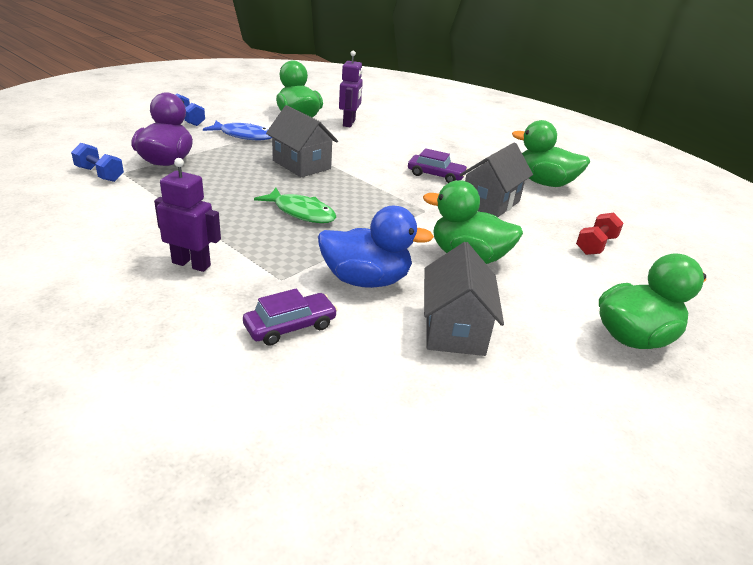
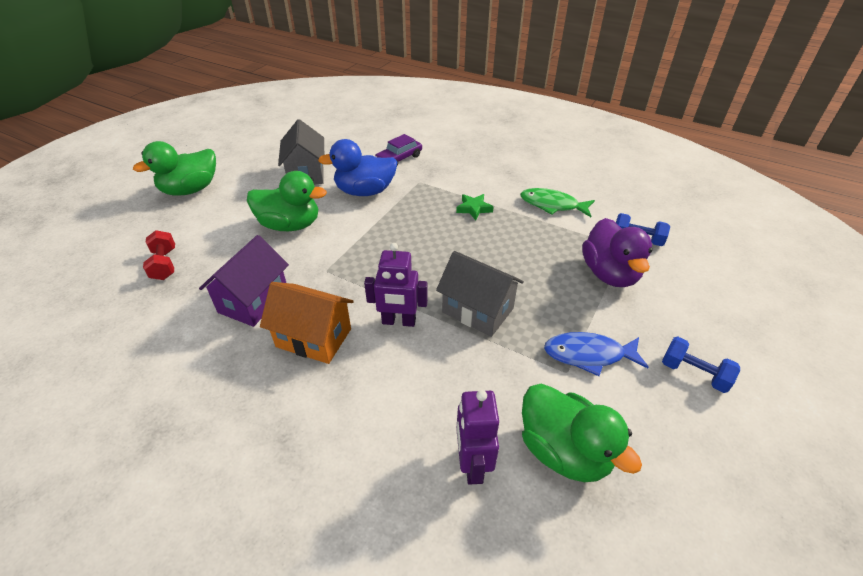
camera: 170 degrees right, 10 degrees up
purple robot [154,158,221,272] -> purple robot moved to [364,243,428,327]
green fish [254,188,336,223] -> green fish moved to [520,188,595,217]
purple car [408,148,468,183] -> orange house [260,282,354,364]
grey house [460,143,533,217] -> purple house [199,235,289,327]
green duck [512,120,590,187] -> none
red dumbbell [576,212,624,255] -> red dumbbell turned 45 degrees counterclockwise [143,230,175,280]
none -> green star [456,194,494,220]

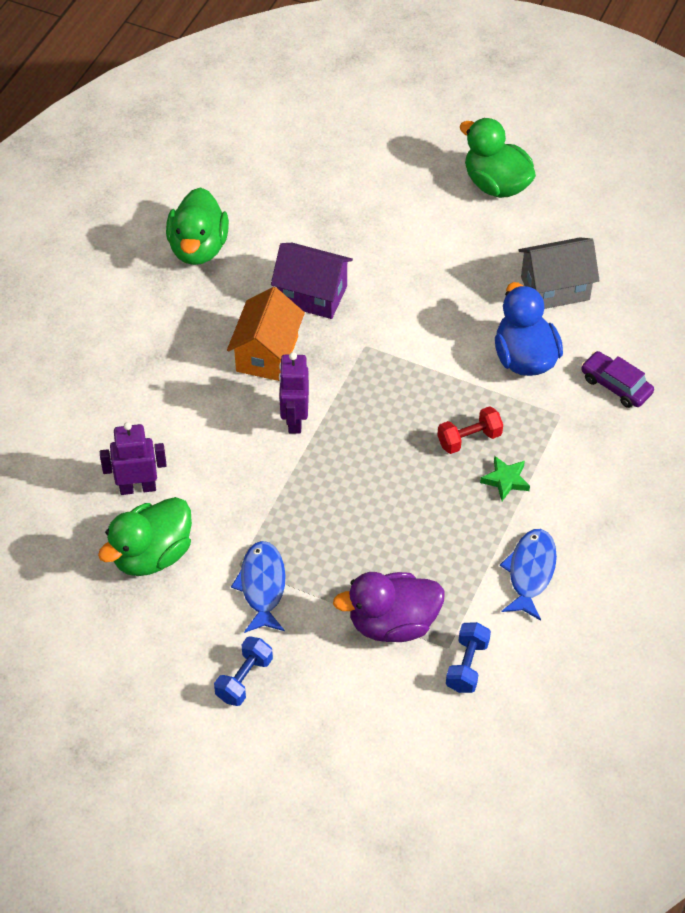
camera: 85 degrees right, 10 degrees up
red dumbbell [143,230,175,280] -> red dumbbell moved to [437,406,503,454]
green duck [247,171,327,231] -> green duck moved to [166,187,229,265]
grey house [436,251,524,337] -> none
green fish [520,188,595,217] -> blue fish [500,529,557,621]

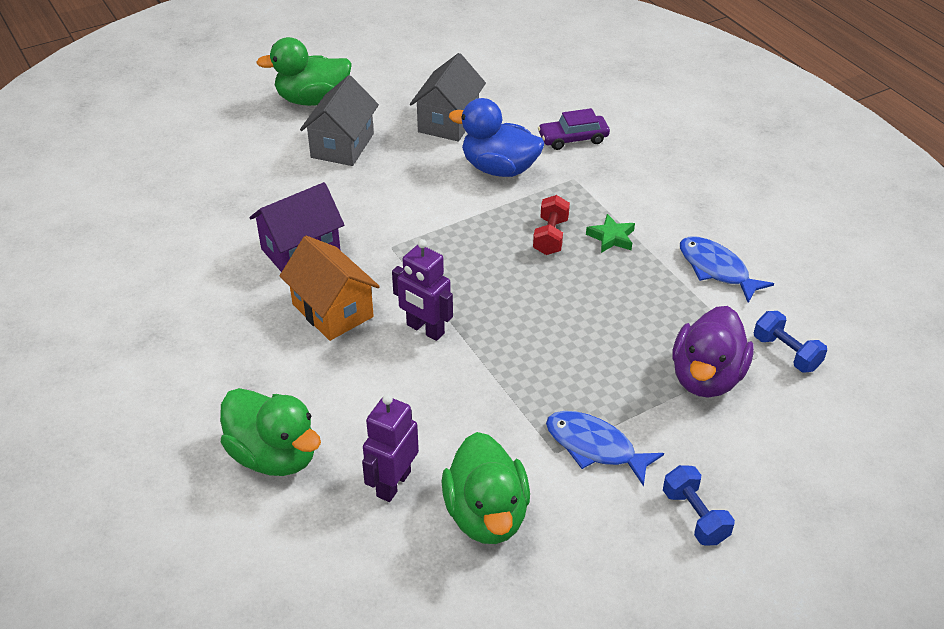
camera: 55 degrees left, 10 degrees down
green duck [166,187,229,265] -> green duck moved to [220,388,321,476]
none -> grey house [300,75,379,166]

